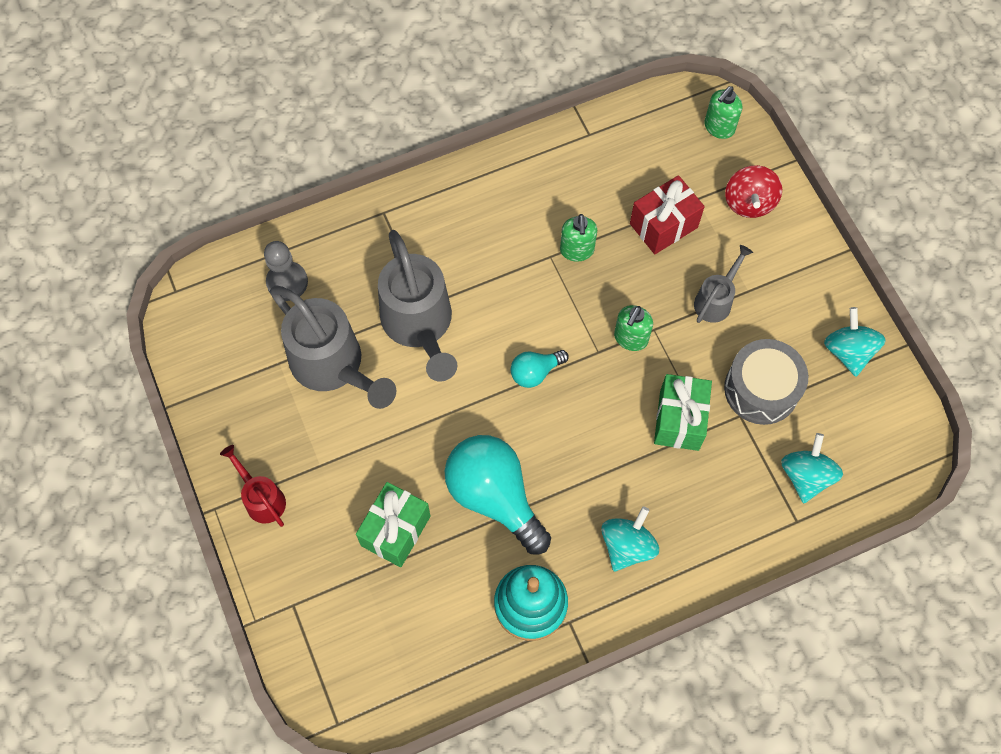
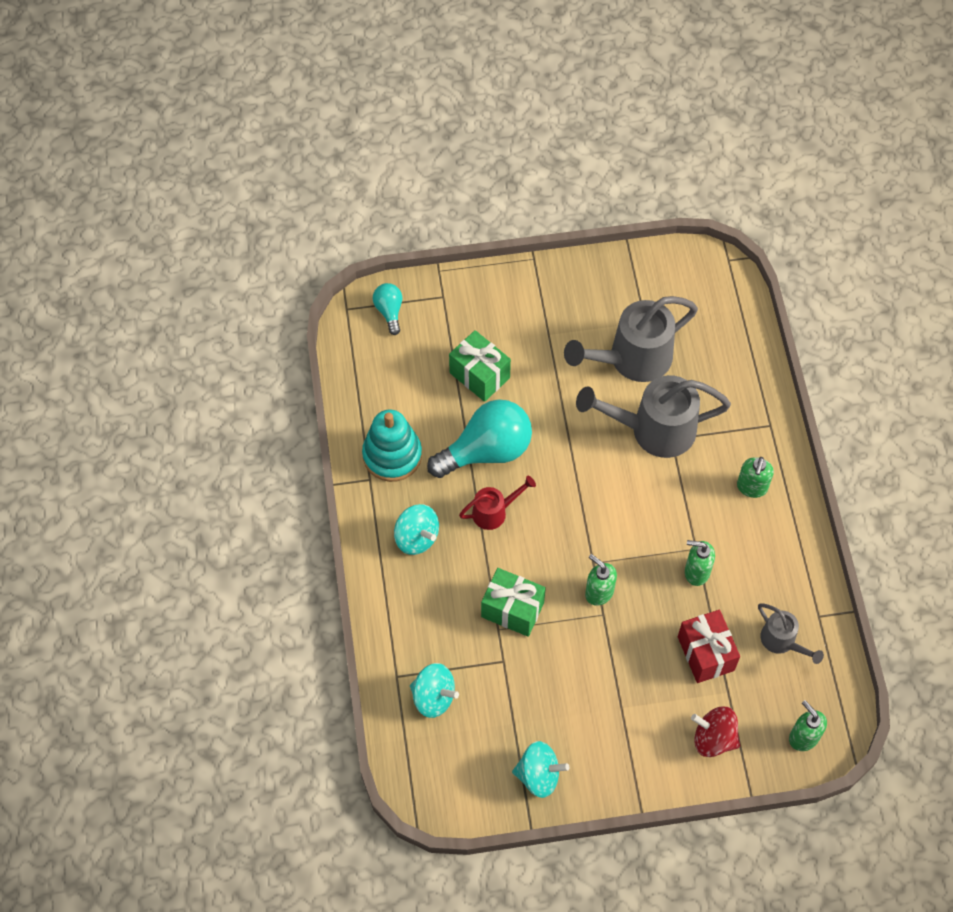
camera: 105 degrees right, 5 degrees down
red watering can [220,445,286,527] -> red watering can moved to [459,476,536,530]
grey pawn [264,241,308,301] -> none
turquoise light bulb [511,350,569,388] -> turquoise light bulb moved to [372,283,402,335]
grey watering can [694,245,753,323] -> grey watering can moved to [758,603,824,664]
grey drum [724,339,808,425] -> none
none -> green soap dispenser [737,457,774,498]

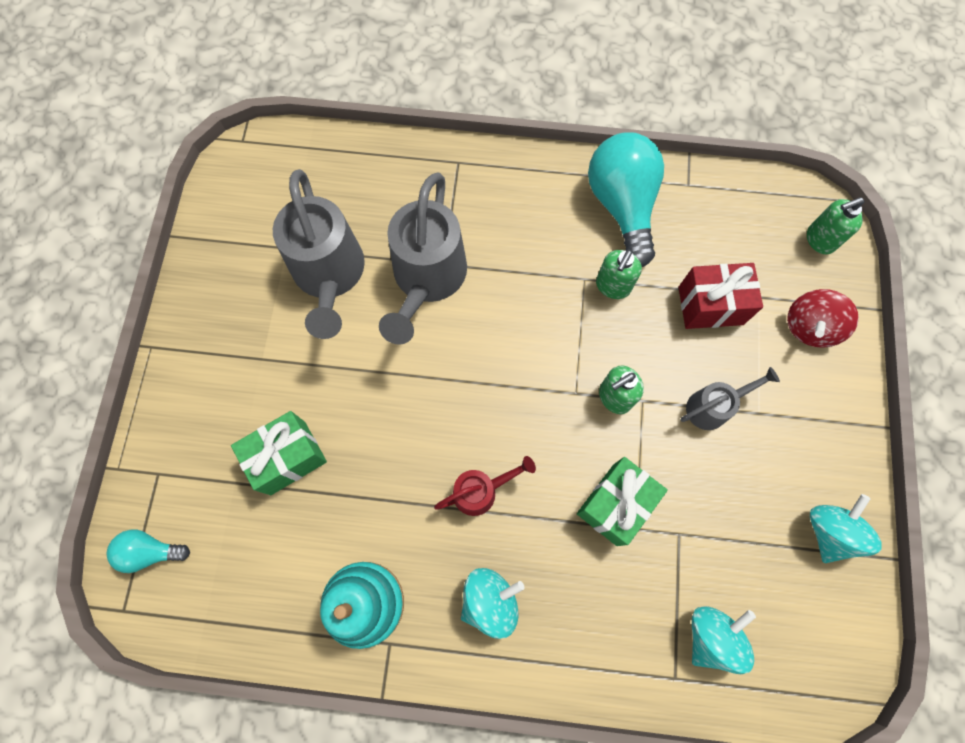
camera: 75 degrees left, 10 degrees up
turquoise light bulb [427,399,532,478] -> turquoise light bulb moved to [588,133,664,267]
red watering can [459,476,536,530] -> red watering can turned 75 degrees clockwise [434,456,536,516]
green soap dispenser [737,457,774,498] -> none
grey watering can [758,603,824,664] -> grey watering can moved to [681,367,780,430]

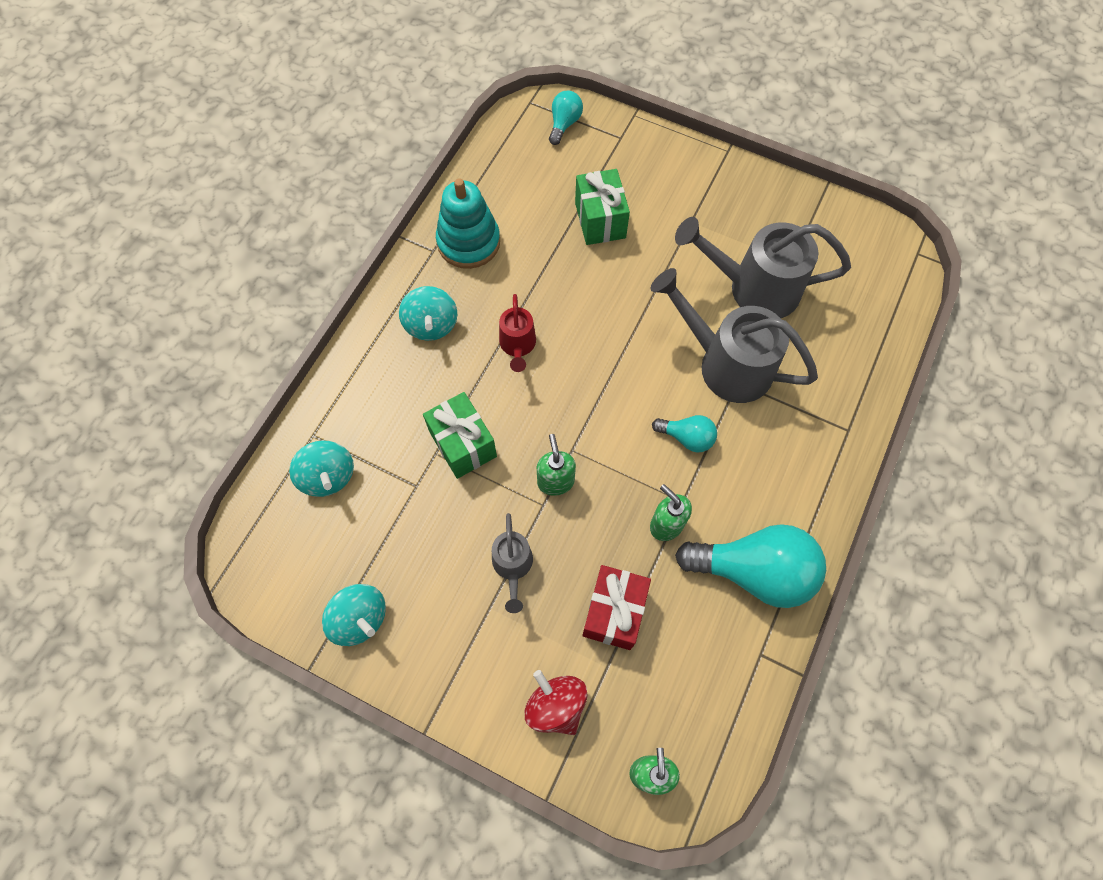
camera: 110 degrees right, 5 degrees down
none -> turquoise light bulb [652,415,717,453]

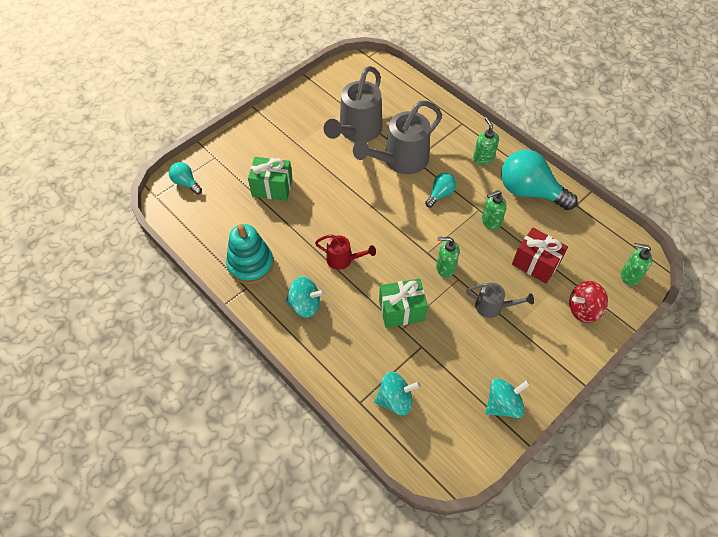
camera: 70 degrees left, 10 degrees down
turquoise light bulb [675,524,826,608] -> turquoise light bulb turned 90 degrees counterclockwise [501,150,578,210]
none -> green soap dispenser [473,117,499,165]

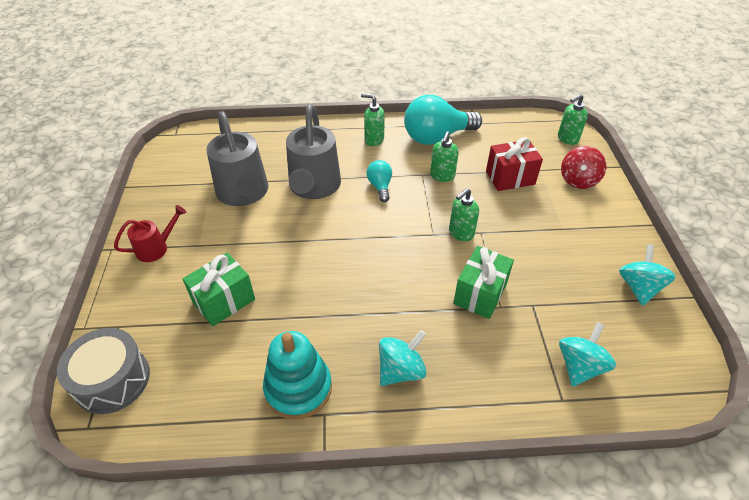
camera: 50 degrees left, 10 degrees down
turquoise light bulb [169,162,202,195] -> grey drum [57,328,150,414]
red watering can [315,234,376,270] -> red watering can moved to [114,205,187,262]
grey watering can [466,283,534,318] -> none

